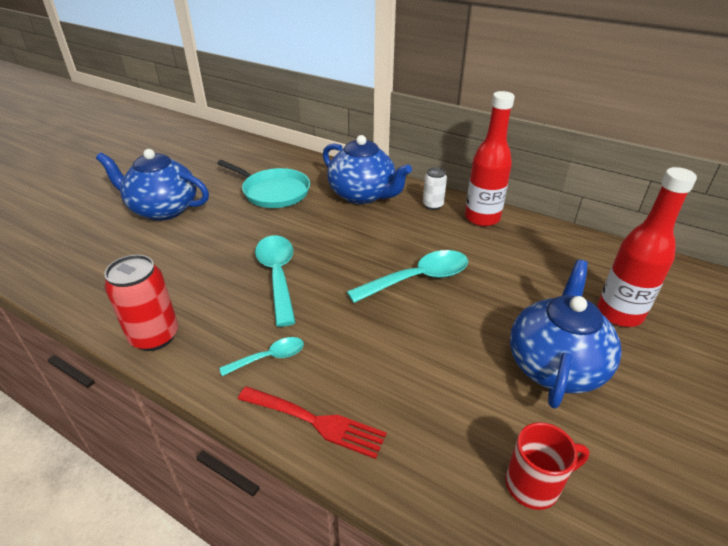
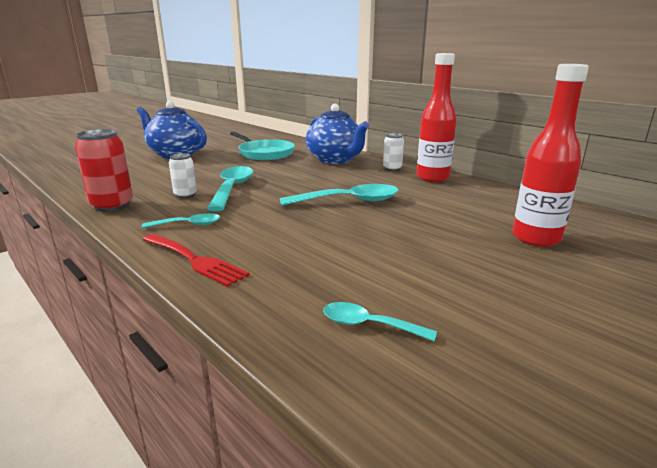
camera: 15 degrees right, 15 degrees down
red mug [505,422,590,510] -> turquoise spoon [323,302,437,341]
blue teapot [510,260,621,409] -> none
none -> white can [169,153,197,198]

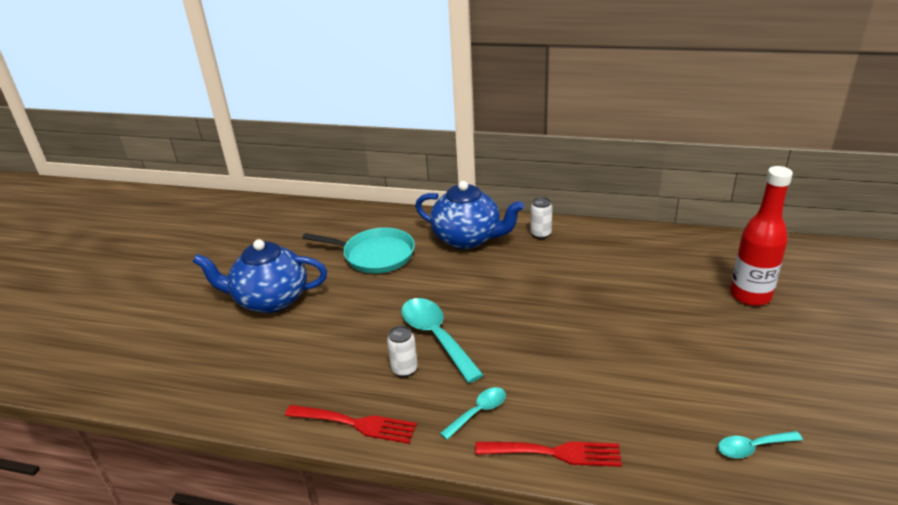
camera: 30 degrees left, 10 degrees up
red can [75,129,133,212] -> red fork [285,405,417,444]
turquoise spoon [280,184,399,206] -> none
red bottle [416,53,456,182] -> none

